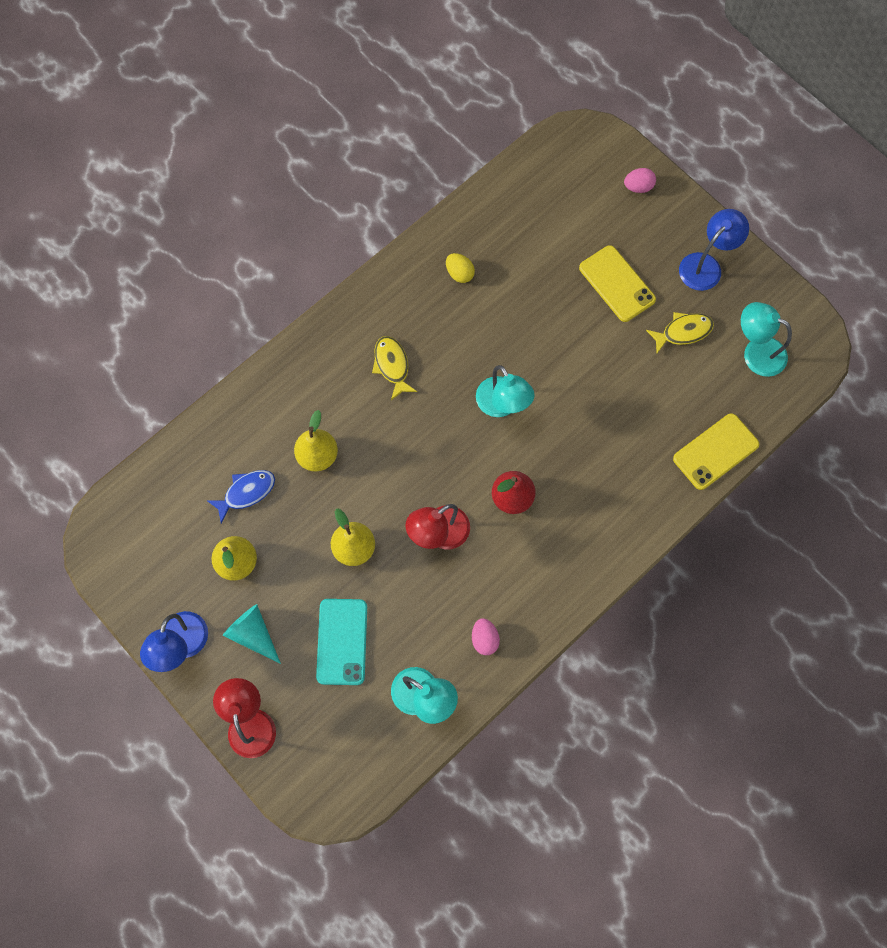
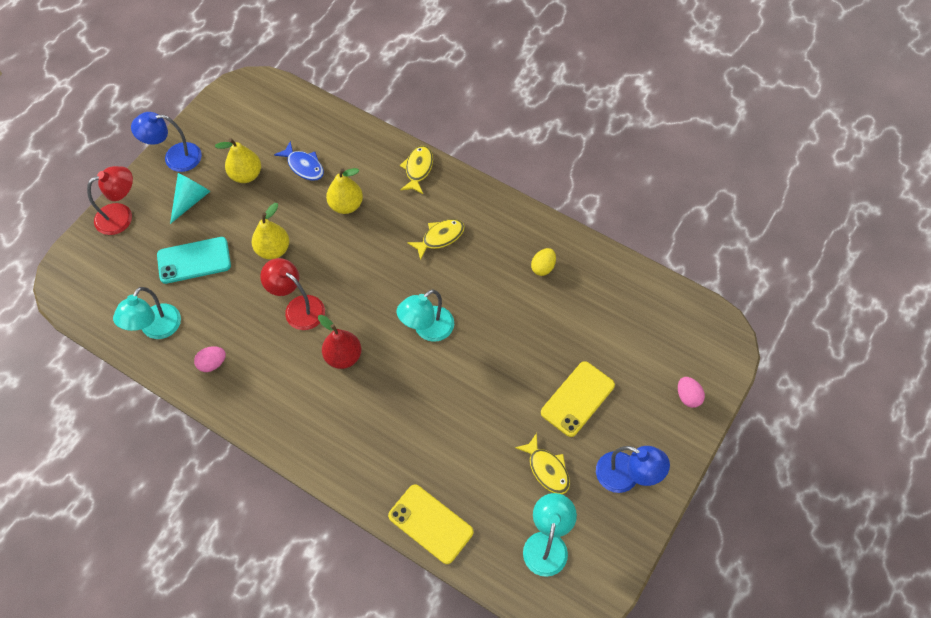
camera: 75 degrees right, 10 degrees down
none -> yellow fish [400,146,433,194]

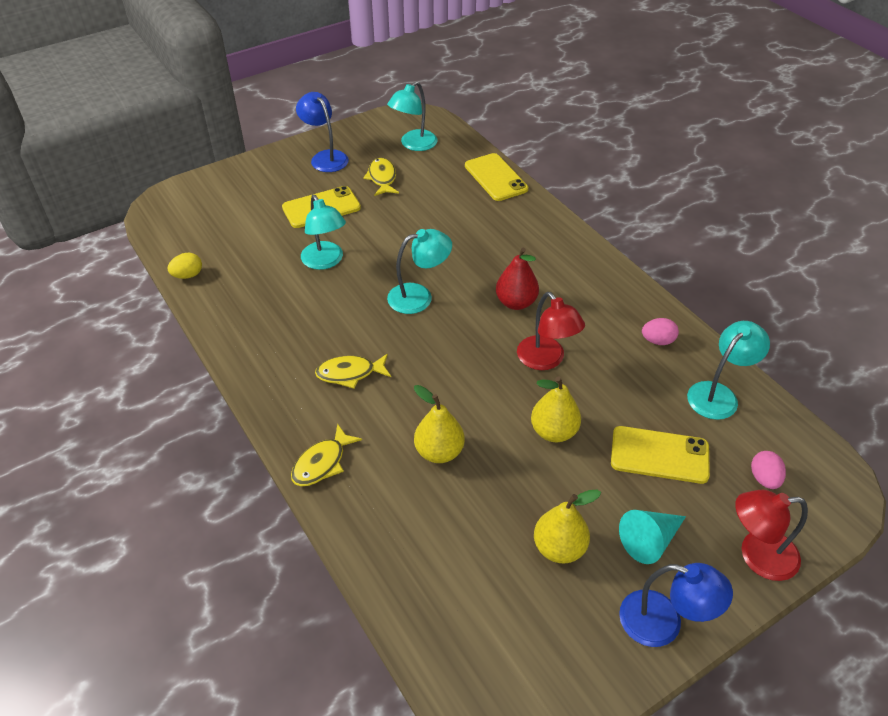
camera: 155 degrees left, 15 degrees down
turquoise phone [157,237,231,284] -> yellow phone [611,426,710,484]
blue fish [274,141,324,181] -> none
yellow egg [531,248,556,276] -> yellow egg moved to [167,253,202,279]
pink egg [678,377,705,408] -> pink egg moved to [751,451,786,489]
none -> turquoise lamp [301,195,346,270]

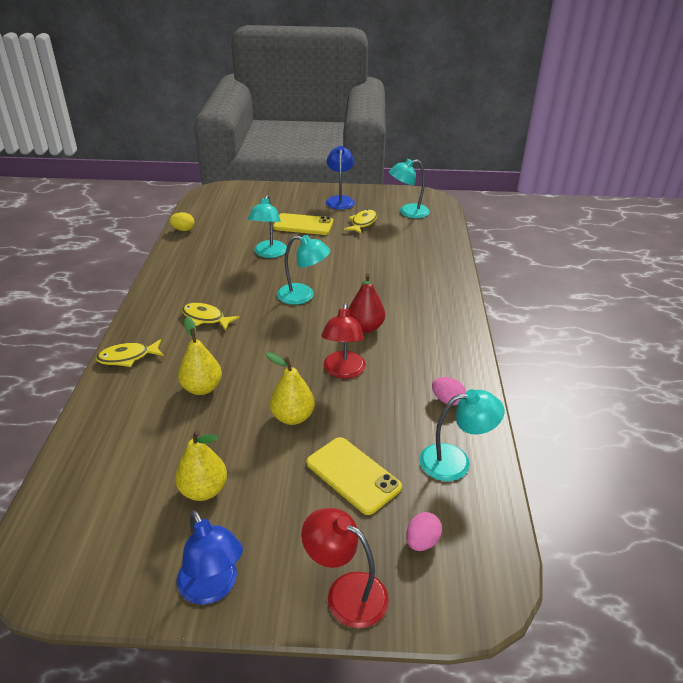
camera: 35 degrees right, 10 degrees down
yellow phone [465,153,528,201] -> none
turquoise cone [619,510,686,564] -> none

